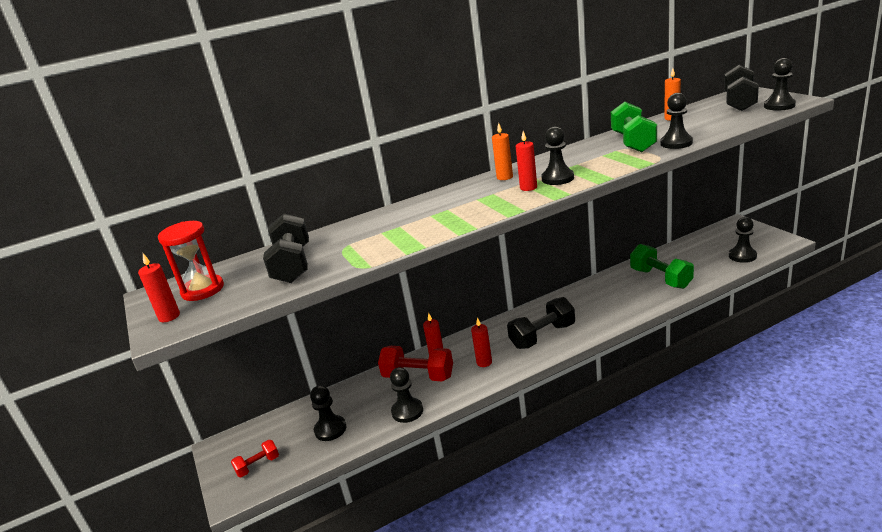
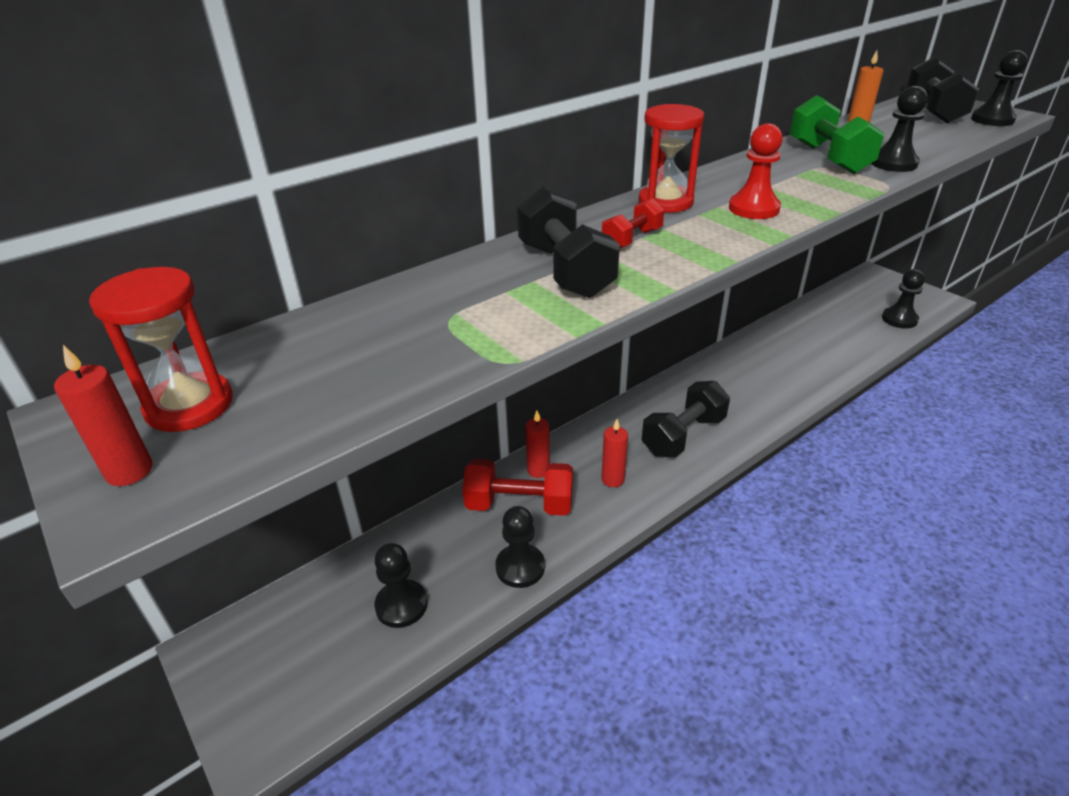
camera: 15 degrees left, 10 degrees up
red dumbbell [231,440,279,477] -> red dumbbell moved to [602,199,664,248]
black dumbbell [263,213,309,283] -> black dumbbell moved to [517,186,620,298]
orange candle [492,123,513,180] -> red hourglass [639,104,704,213]
red candle [516,131,537,191] -> none
black pawn [541,126,574,185] -> red pawn [729,123,783,219]
green dumbbell [630,244,694,289] -> none

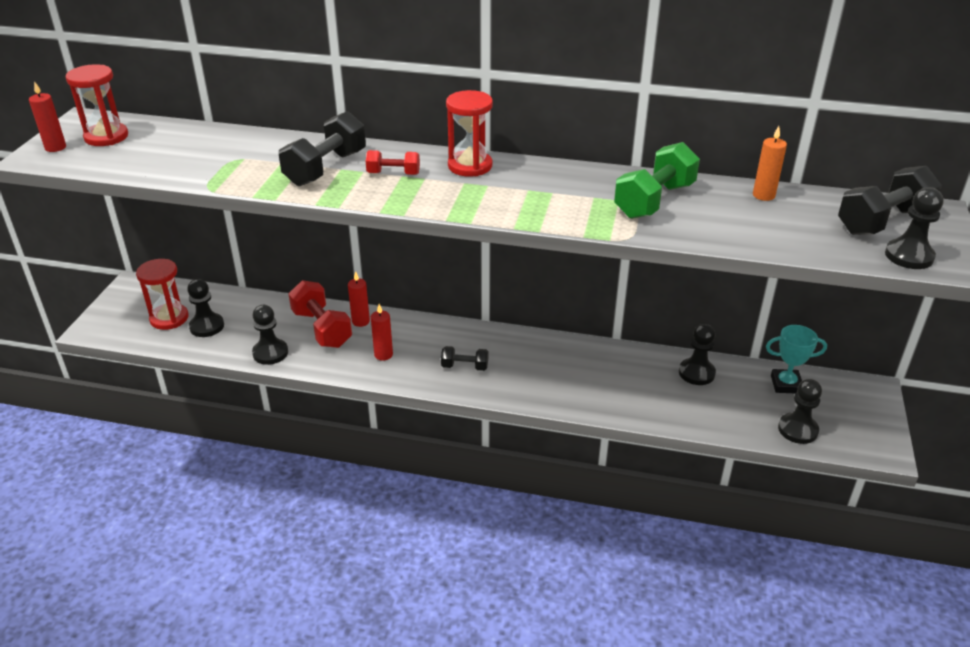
camera: 50 degrees right, 0 degrees up
black dumbbell [642,381,730,458] -> black dumbbell [441,346,488,371], size x0.55
red pawn [729,123,783,219] -> none
black pawn [871,86,928,172] -> black pawn moved to [679,324,716,385]
none -> red hourglass [136,259,189,330]
none -> turquoise trophy [766,325,827,393]

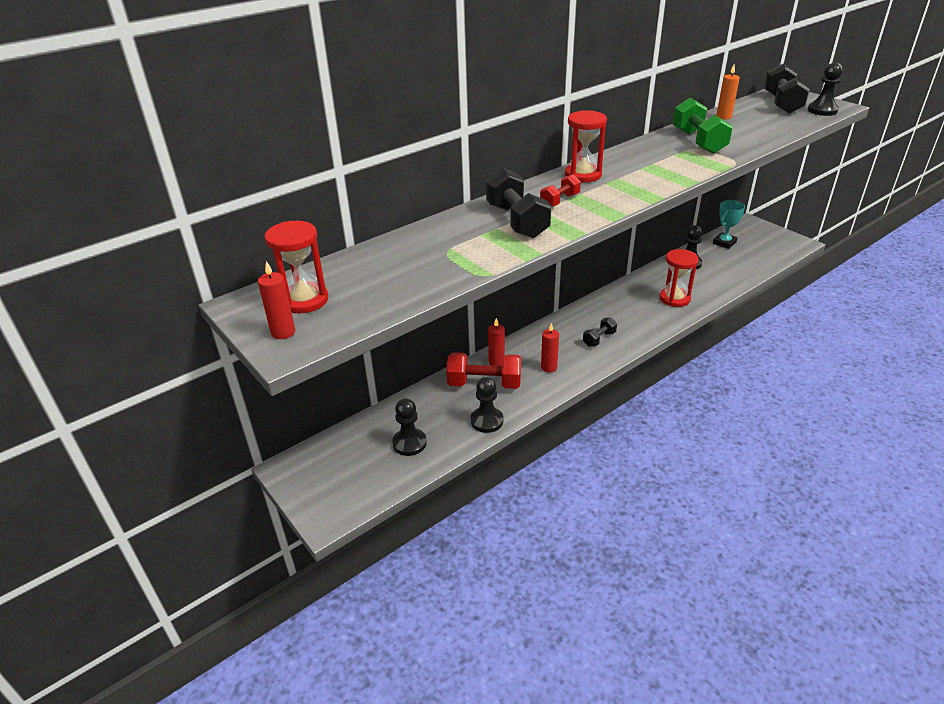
camera: 50 degrees left, 0 degrees up
red hourglass [136,259,189,330] -> red hourglass moved to [660,249,699,307]
black pawn [778,379,822,444] -> none

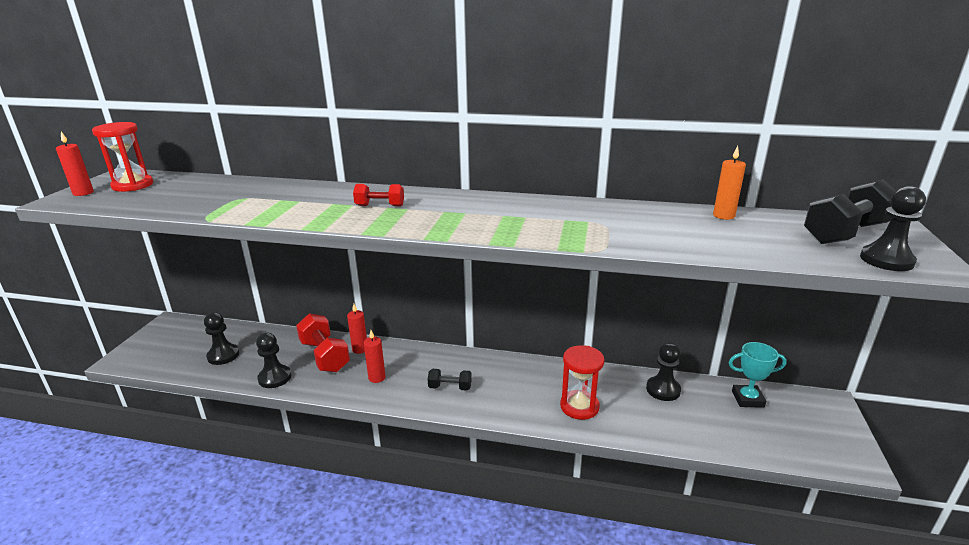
camera: 50 degrees right, 10 degrees down
black dumbbell [486,168,551,238] -> none
red hourglass [565,110,607,183] -> none
green dumbbell [673,98,733,154] -> none

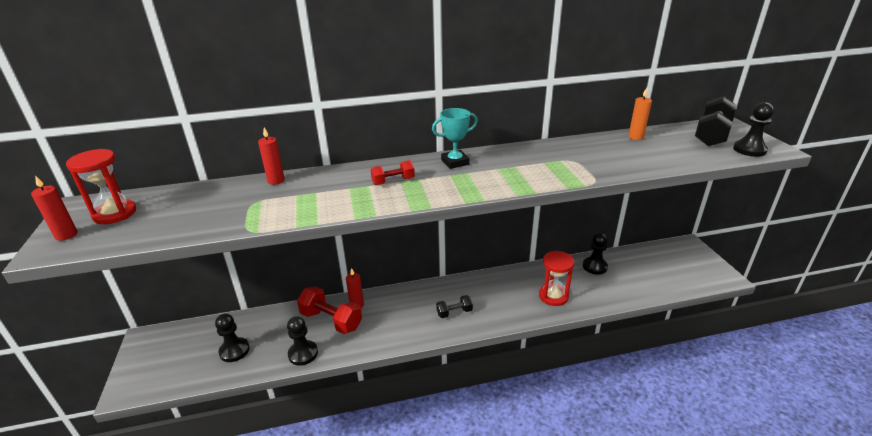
camera: 25 degrees left, 5 degrees up
red candle [364,330,385,383] -> red candle moved to [258,127,285,185]
turquoise trophy [728,342,787,408] -> turquoise trophy moved to [432,108,478,169]

